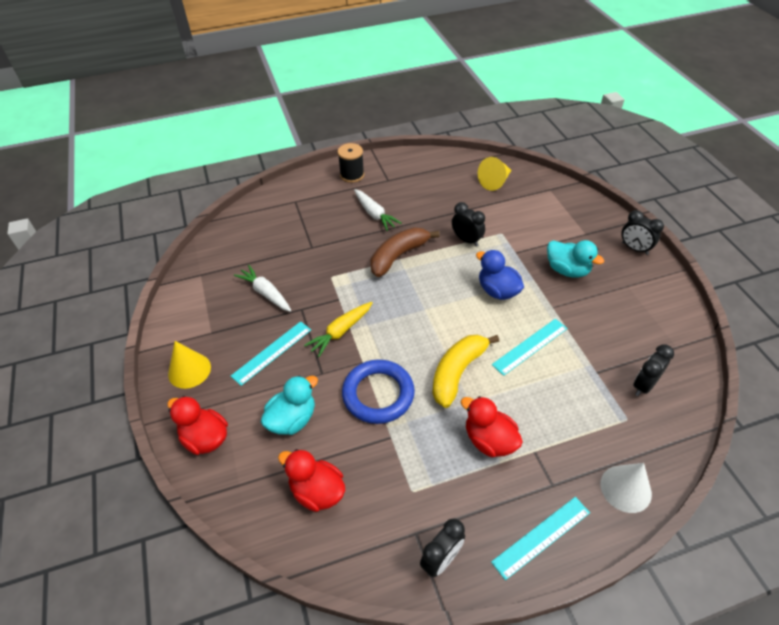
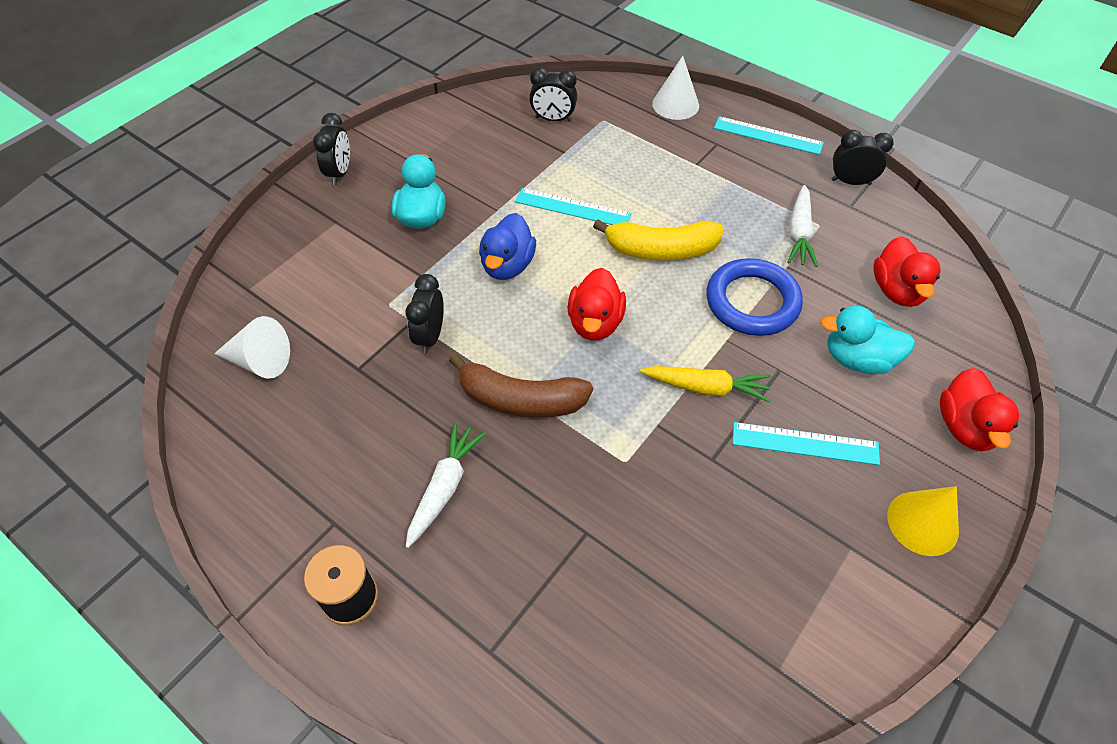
camera: 125 degrees left, 5 degrees up
white carrot [234,265,292,312] -> white carrot moved to [787,185,818,267]
red duck [461,396,523,457] -> red duck moved to [567,268,626,341]
yellow cone [478,157,511,191] -> white cone [214,316,290,379]

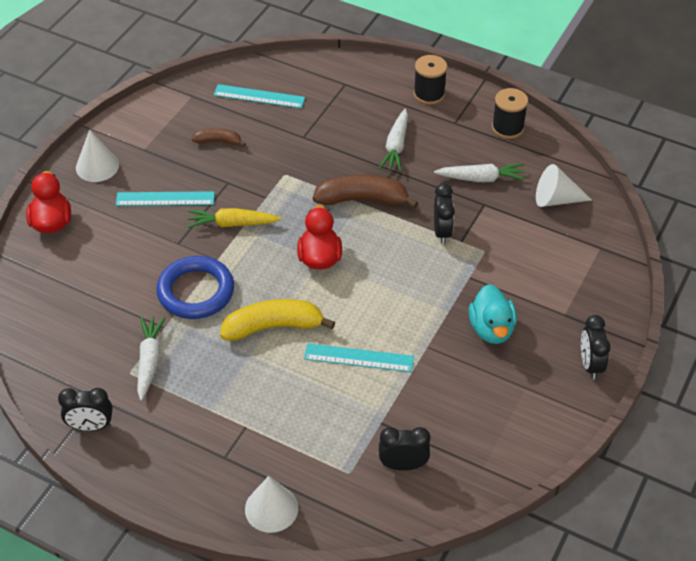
camera: 170 degrees right, 5 degrees down
blue duck [479,213,536,280] -> none
turquoise ruler [714,116,824,155] -> turquoise ruler moved to [214,84,305,108]
turquoise duck [820,306,915,374] -> none
red duck [874,236,941,307] -> none
yellow cone [887,486,959,556] -> white cone [76,130,119,182]
none -> brown banana [192,128,246,147]
none -> white carrot [434,163,526,182]
none -> black spool [492,88,528,139]

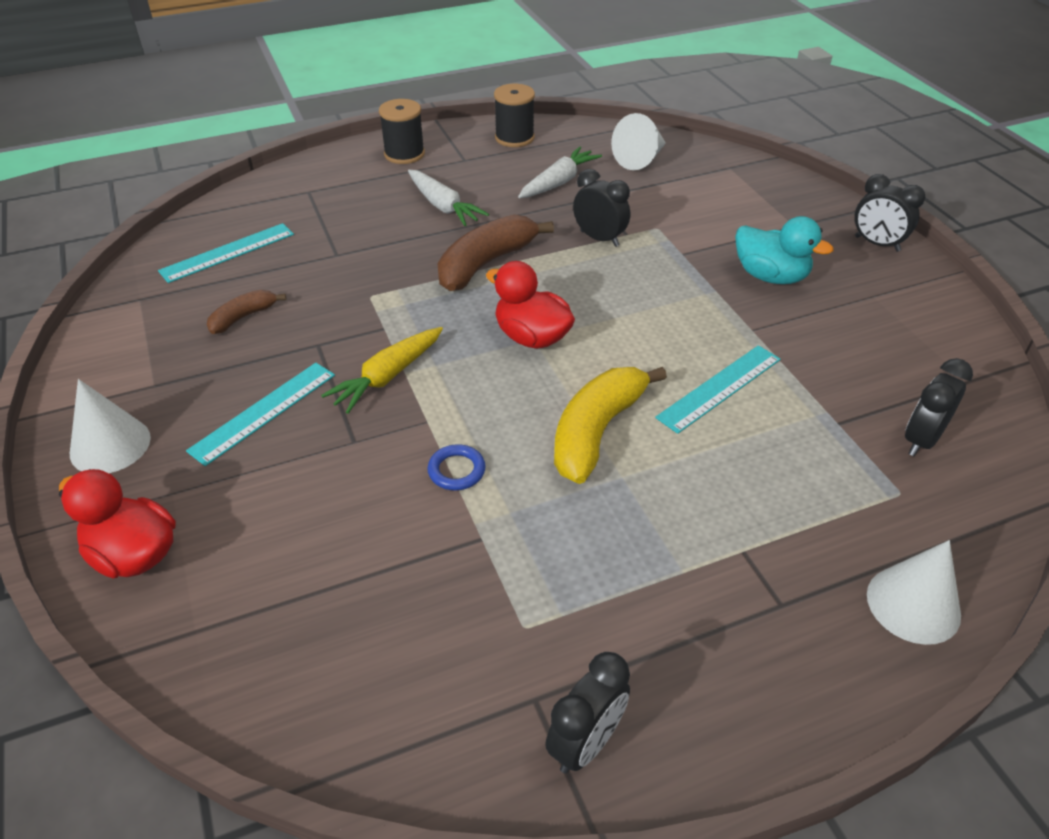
camera: 50 degrees left, 5 degrees down
white carrot [137,317,166,401] -> none
blue ring [156,256,234,319] -> blue ring [427,444,486,491], size x0.44

